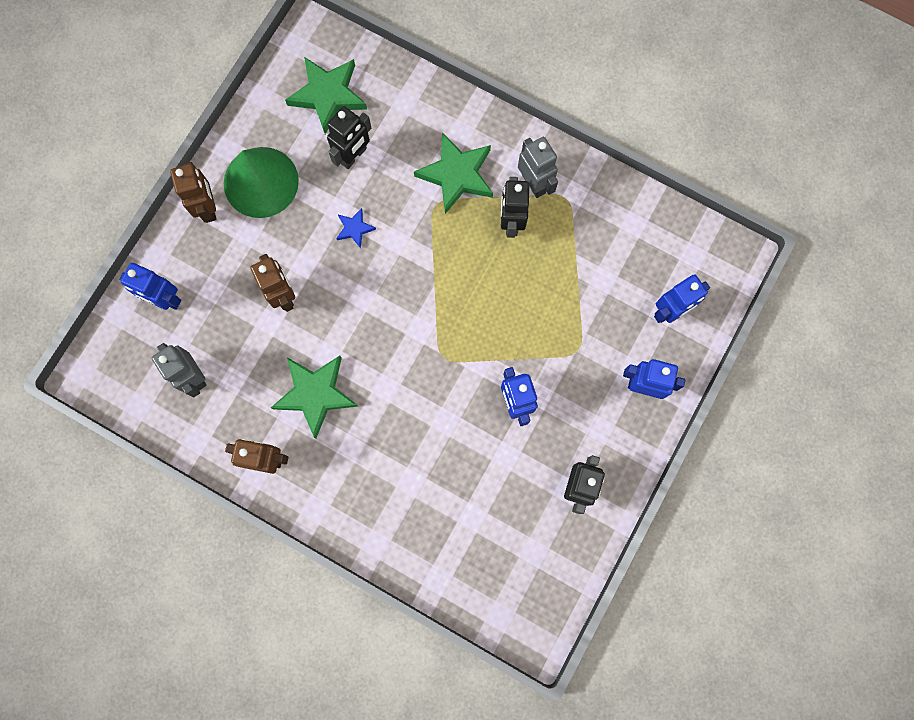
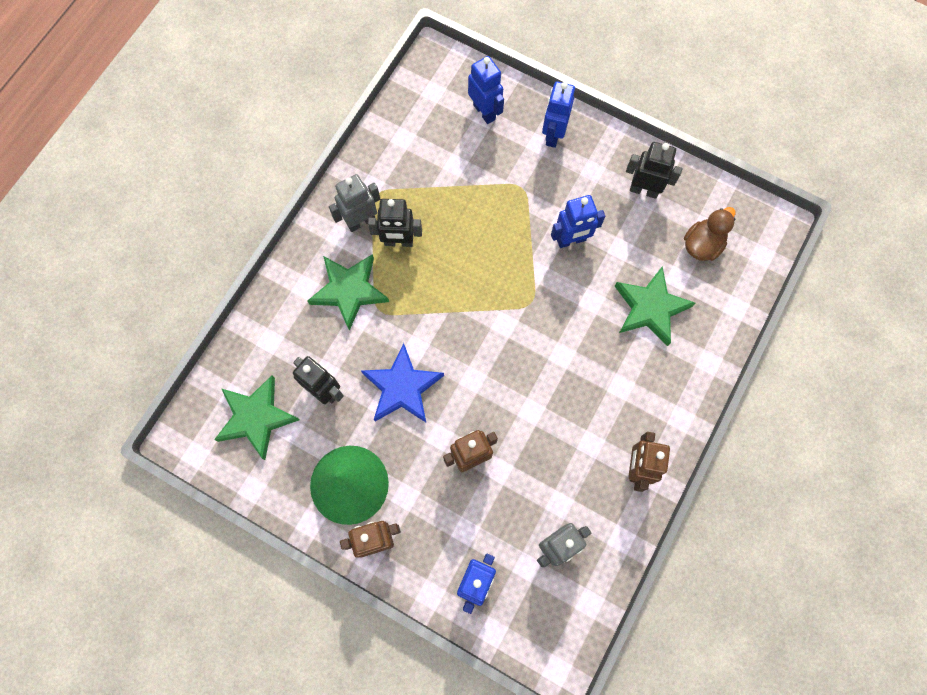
camera: 90 degrees left, 5 degrees down
green star [271,356,358,439] -> green star moved to [615,266,696,346]
blue star [336,208,376,248] -> blue star [361,343,444,422], size x2.03
none -> brown duck [684,207,735,261]

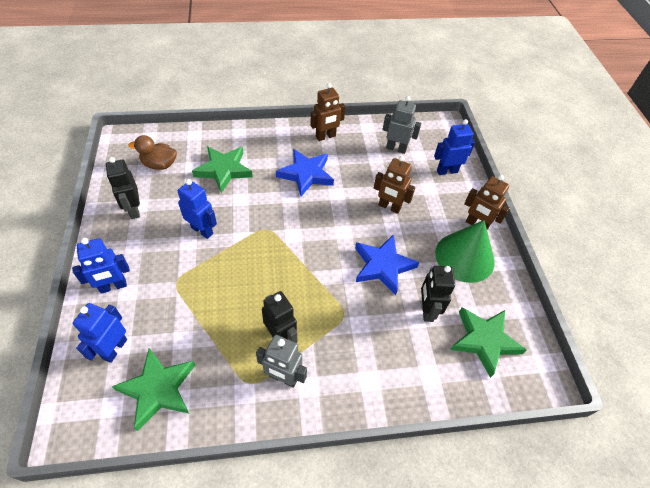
camera: 130 degrees left, 20 degrees down
green star [307,254,389,331] -> green star moved to [112,348,195,431]
none -> blue star [276,149,334,197]

